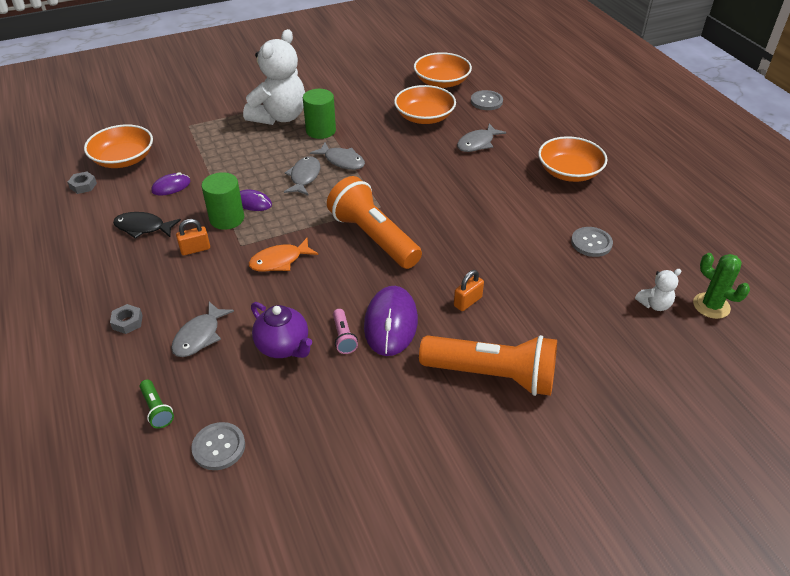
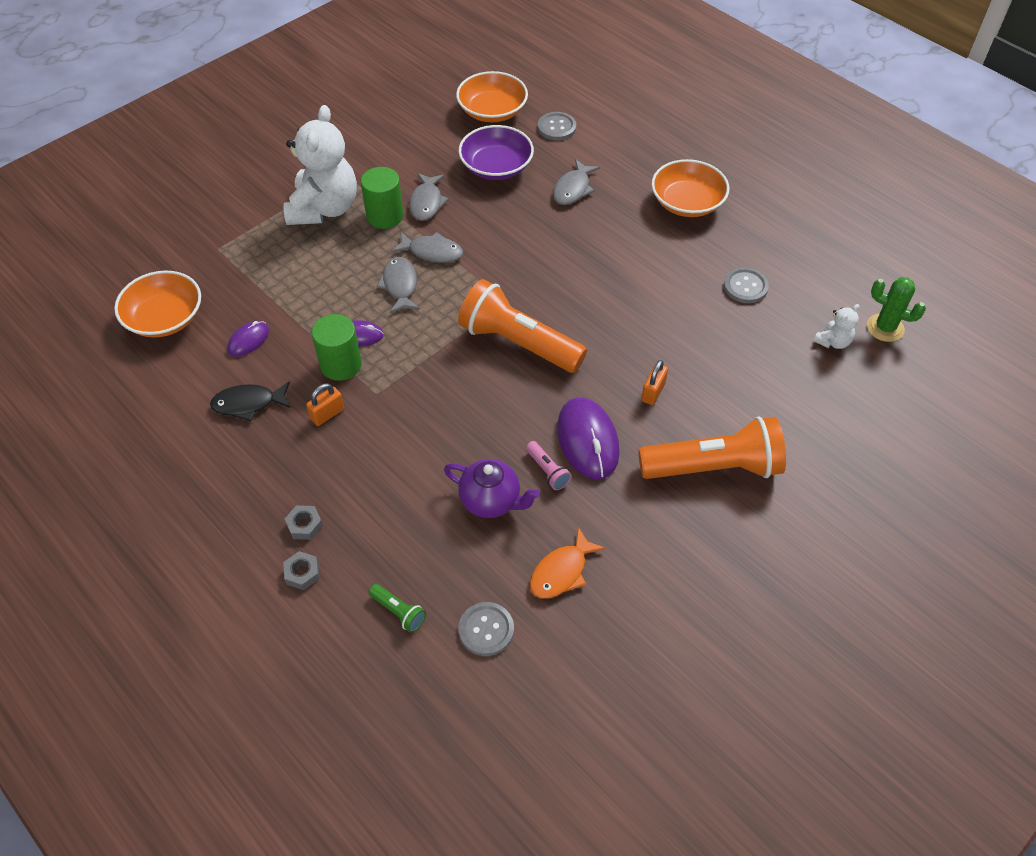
camera: 20 degrees left, 10 degrees up
grey nut [68,172,97,194] -> grey nut moved to [283,551,320,590]
grey fish [171,302,234,357] -> grey fish moved to [409,173,449,221]
orange fish [249,238,318,272] -> orange fish moved to [530,527,606,599]
orange bowl [394,85,456,124] -> purple bowl [458,125,534,180]

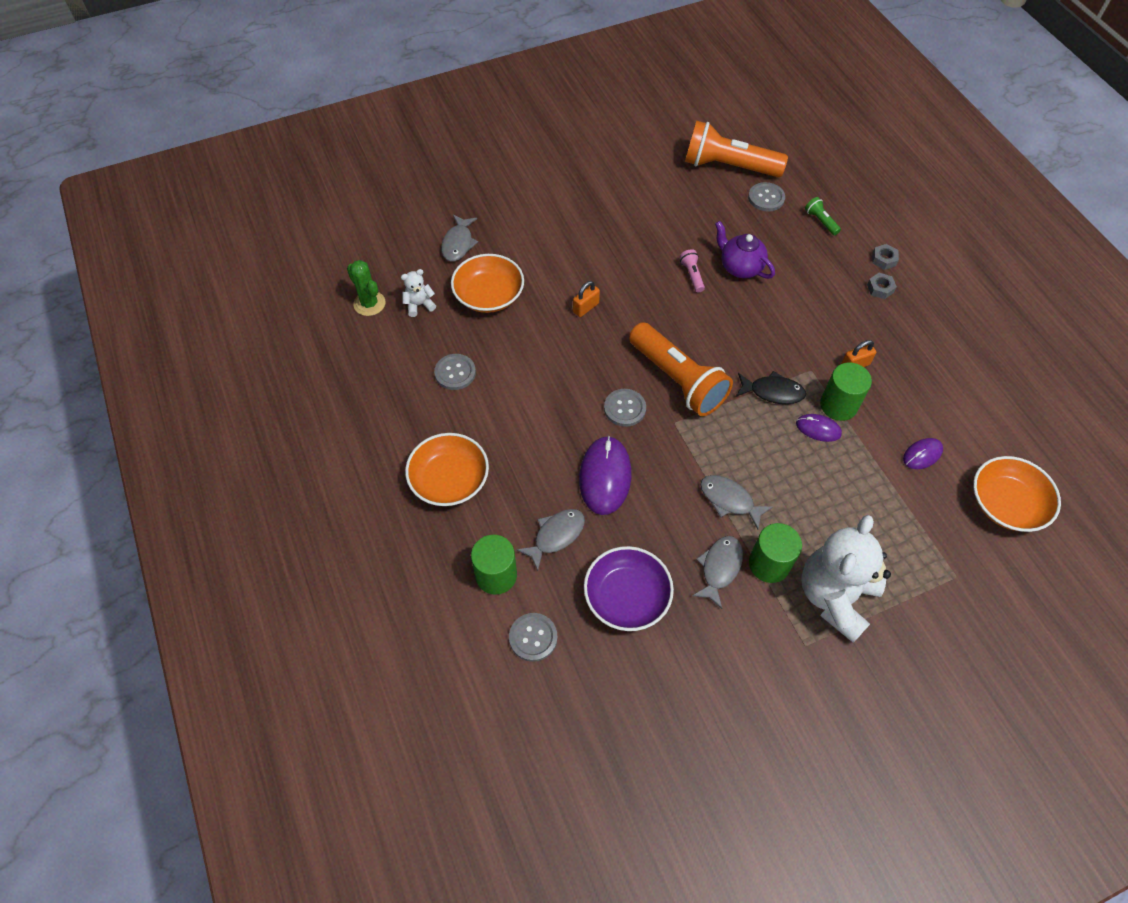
camera: 160 degrees left, 5 degrees up
black fish [210,382,291,421] -> black fish moved to [736,371,806,404]
grey fish [376,257,420,313] -> grey fish moved to [441,215,478,262]
orange bowl [456,71,528,122] -> orange bowl moved to [451,254,524,313]
orange fish [530,527,606,599] -> none
purple mouse [557,398,620,479] -> purple mouse moved to [579,436,631,515]
orange flashlight [638,416,786,479] -> orange flashlight moved to [685,121,788,177]
none -> green cylinder [471,535,517,595]
none -> grey button [604,389,646,427]

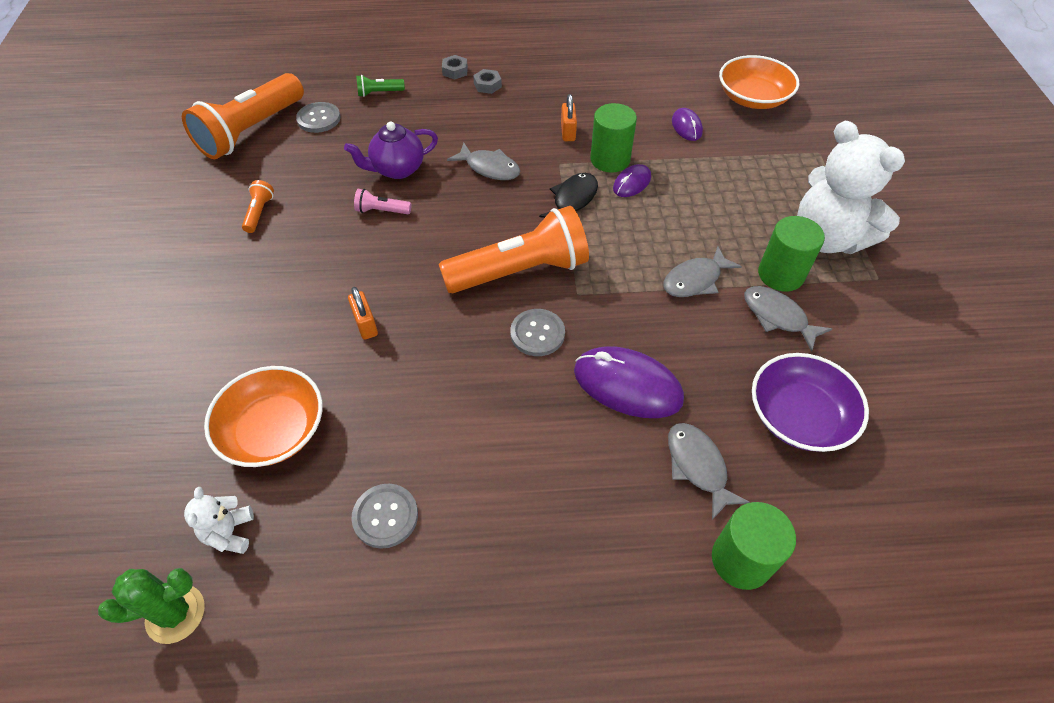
camera: 70 degrees left, 5 degrees down
orange bowl [405,433,489,506] -> none
grey fish [441,215,478,262] -> grey fish moved to [447,143,521,180]
grey button [509,613,557,662] -> none
none -> orange flashlight [242,180,274,233]

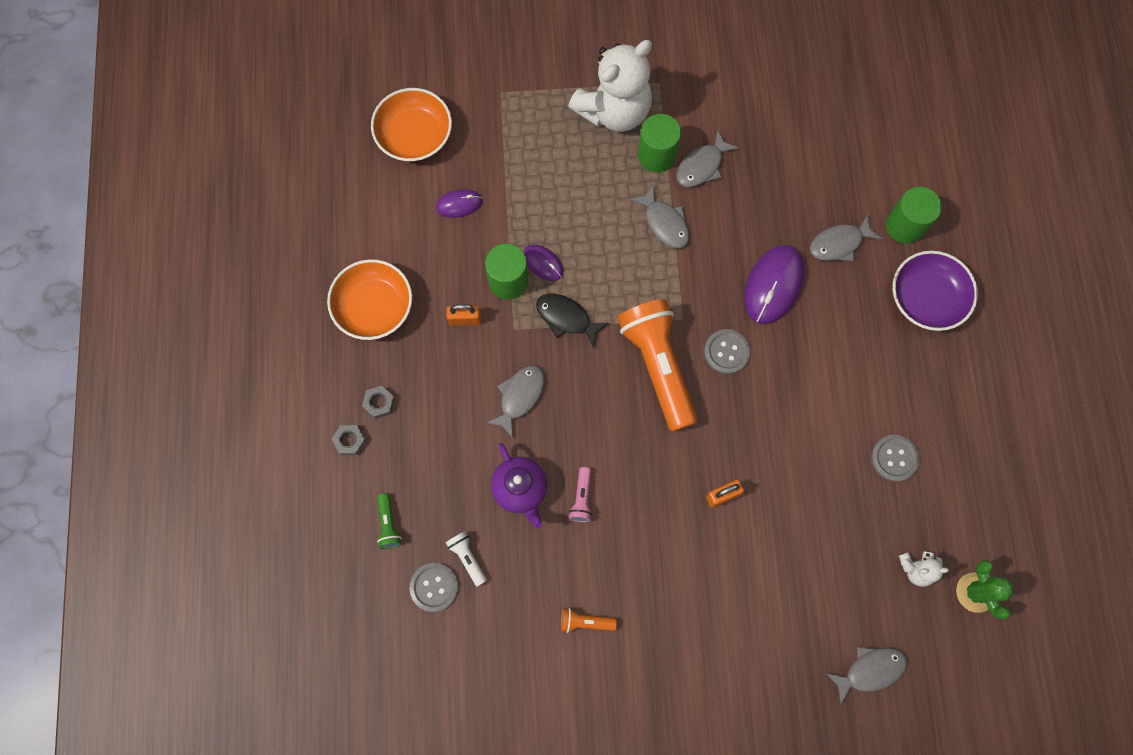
camera: 90 degrees left, 20 degrees up
orange flashlight [182,73,304,159] -> none
orange bowl [204,366,323,467] -> orange bowl moved to [327,259,412,340]
purple bowl [752,353,869,452] -> purple bowl moved to [893,251,978,331]
none -> white flashlight [446,531,487,586]
none -> grey fish [826,647,908,705]

